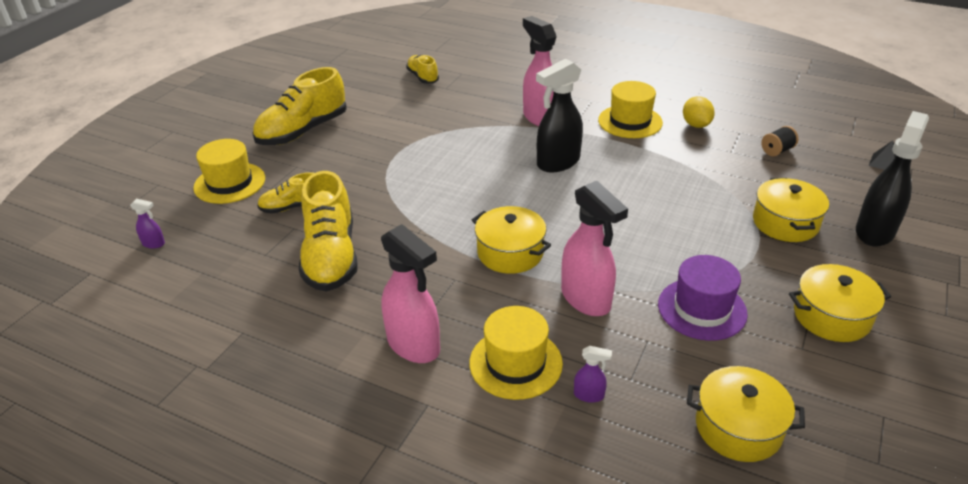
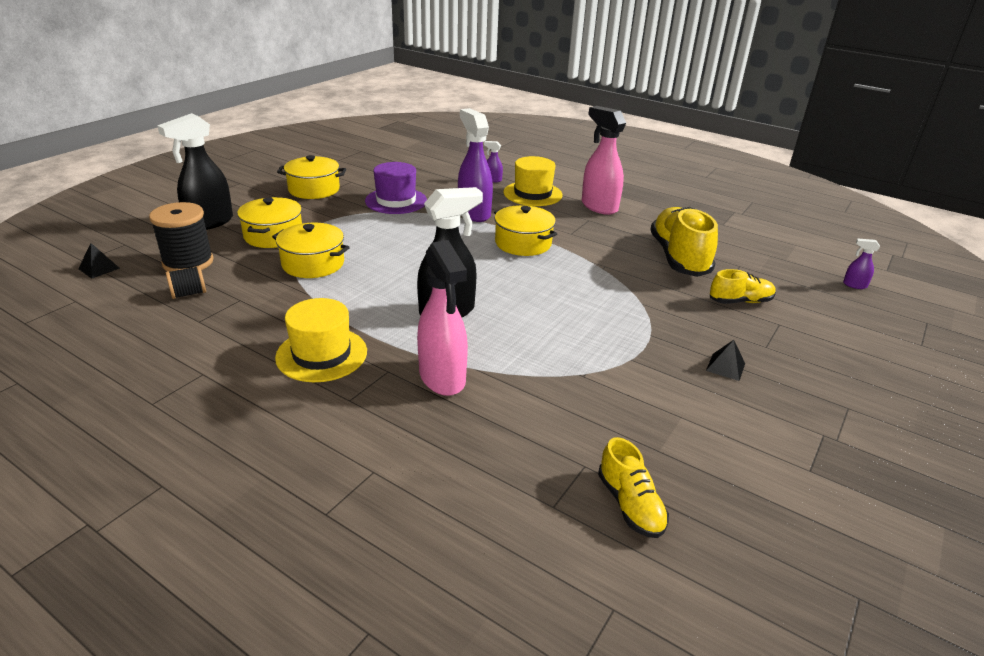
camera: 175 degrees left, 5 degrees down
yellow hat [193,139,265,204] -> none
yellow shoe [252,67,347,145] -> none
pink spray bottle [561,181,628,316] -> purple spray bottle [458,108,493,222]
yellow lemon [683,96,715,128] -> none
yellow pot [687,366,805,462] -> yellow pot moved to [272,223,350,278]
none -> black spool [149,202,214,272]
none -> black pyramid [706,340,745,381]

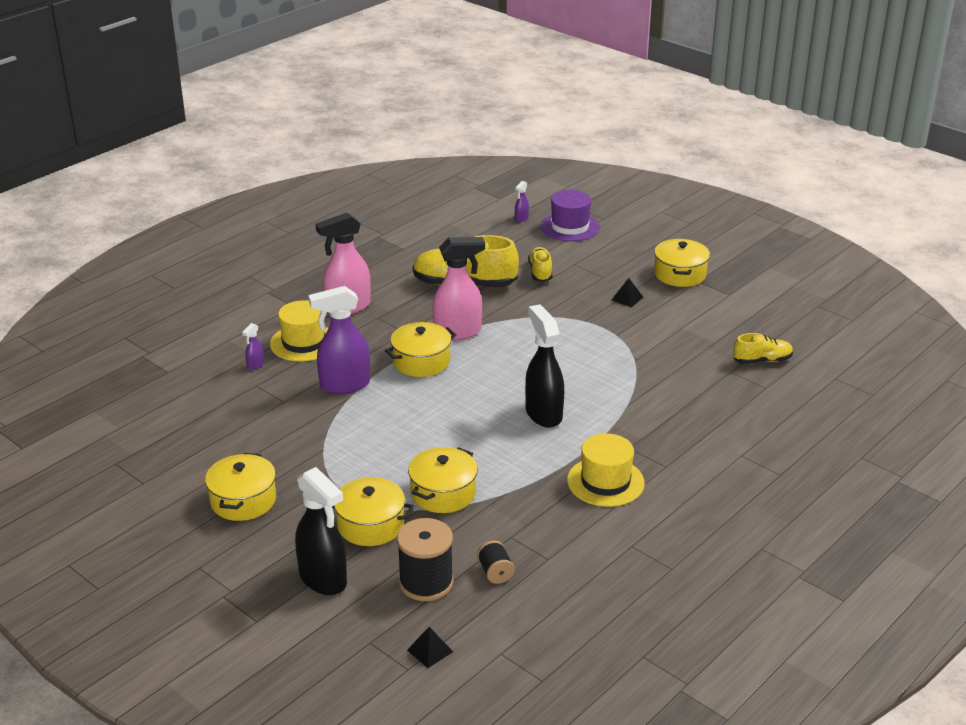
camera: 80 degrees left, 0 degrees up
purple hat [365,162,427,214] -> purple hat moved to [541,190,600,241]
pink spray bottle [417,240,468,396] -> pink spray bottle moved to [433,237,485,341]
none -> yellow pot [654,239,710,287]

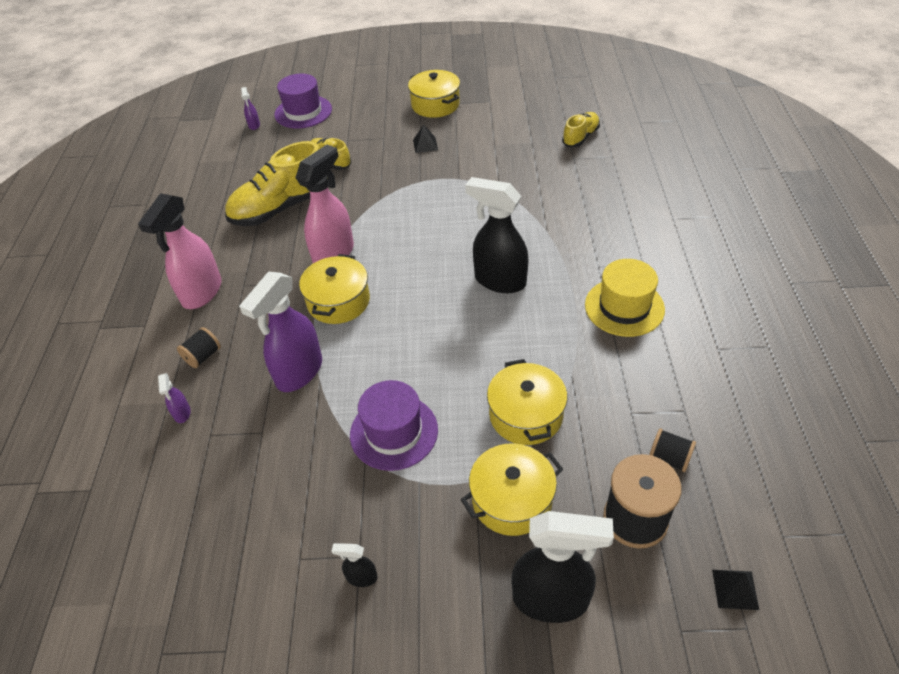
camera: 40 degrees left, 15 degrees up
yellow pot [205,453,276,521] -> black spray bottle [332,543,378,587]
yellow hat [270,300,329,362] -> black spool [177,327,221,368]
none -> purple hat [350,380,438,471]

